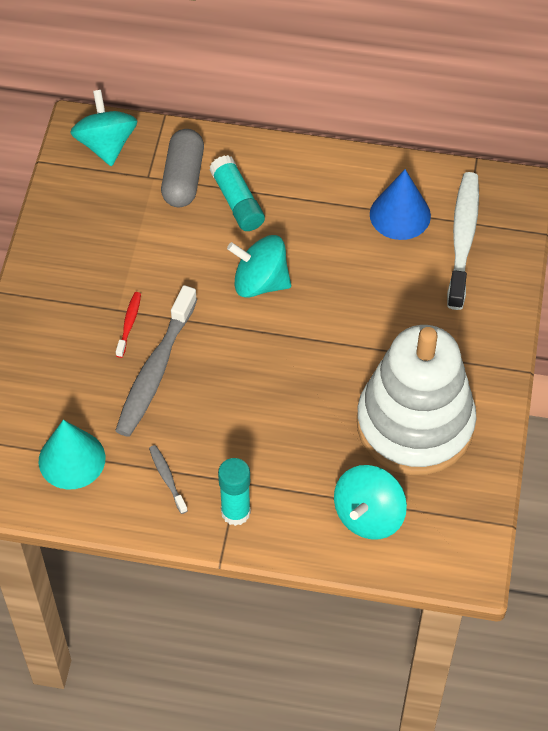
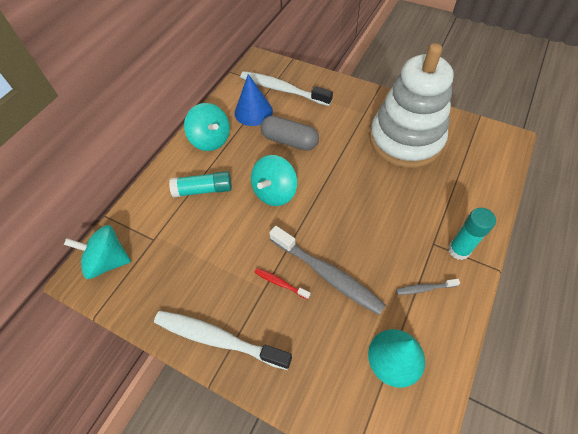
camera: 70 degrees left, 0 degrees up
grey capsule [161,129,204,207] -> grey capsule moved to [261,116,319,151]
turquoise spinning top [334,465,407,540] -> turquoise spinning top moved to [184,103,230,151]
none -> white toothbrush [154,311,292,370]

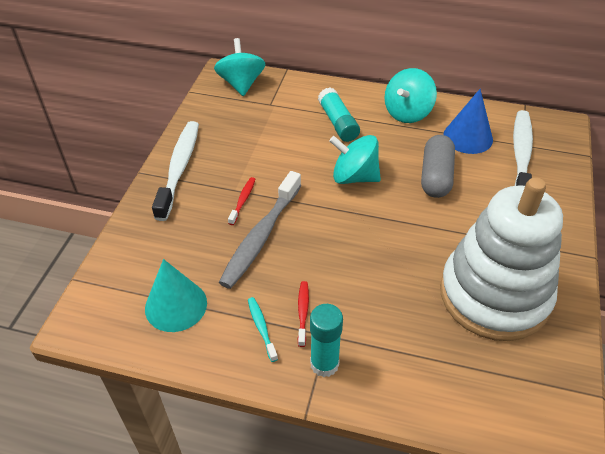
camera: 75 degrees right, 10 degrees down
grey toothbrush [396,279,460,295] -> turquoise toothbrush [248,297,278,362]
none -> red toothbrush [298,281,309,347]

